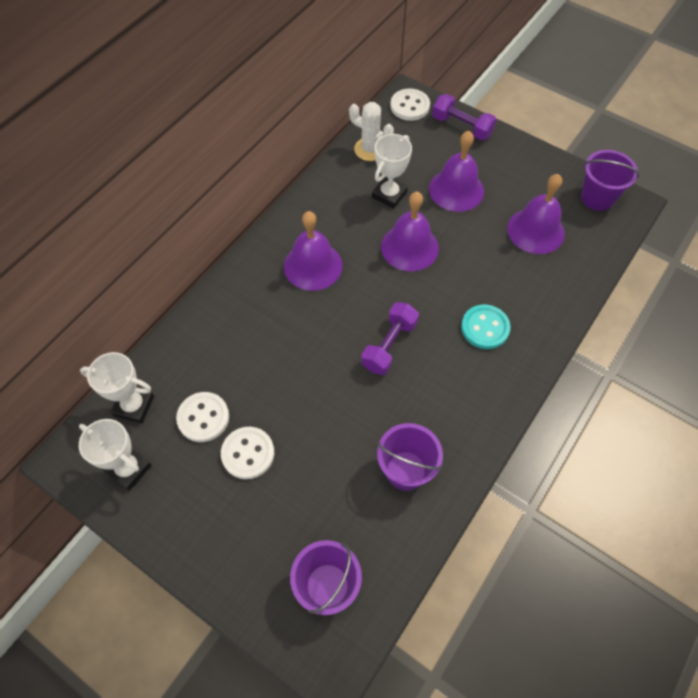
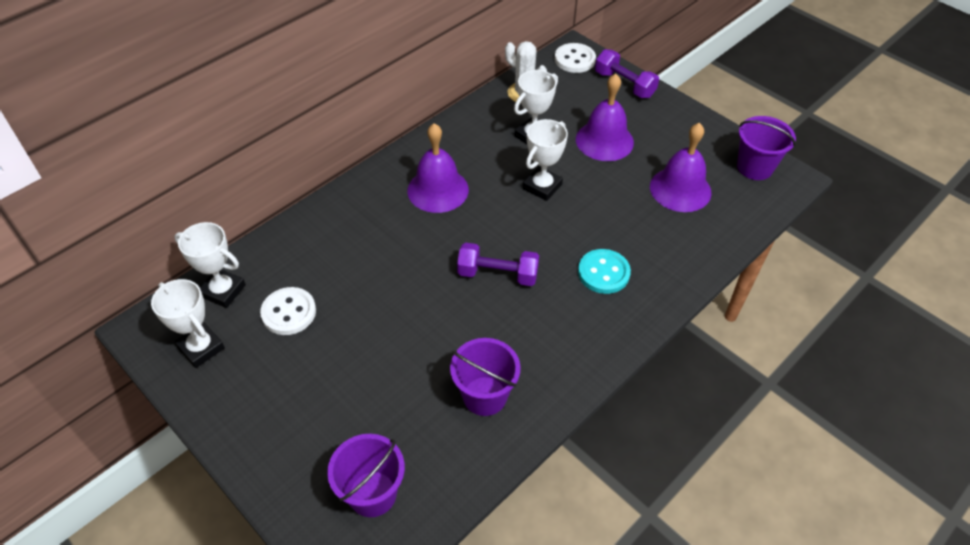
camera: 10 degrees right, 10 degrees down
white button [221,427,274,479] -> none
purple dumbbell [361,302,419,375] -> purple dumbbell turned 60 degrees clockwise [457,243,539,286]
purple bell [381,192,439,271] -> white trophy [523,119,568,201]

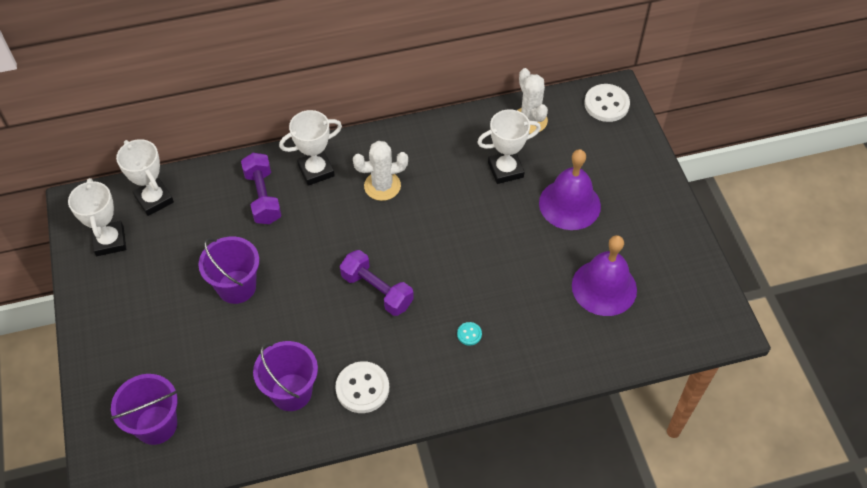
camera: 30 degrees right, 5 degrees up
white button [260,287,316,335] -> white button moved to [335,361,389,413]
purple bell [407,123,469,213] -> white cactus [353,141,408,201]
white trophy [523,119,568,201] -> white trophy moved to [279,110,342,186]
turquoise button [578,249,631,294] -> turquoise button [457,322,482,346], size x0.48
purple dumbbell [595,49,659,98] -> purple dumbbell moved to [241,153,282,224]
purple bucket [737,116,796,180] -> purple bucket moved to [198,236,259,304]

